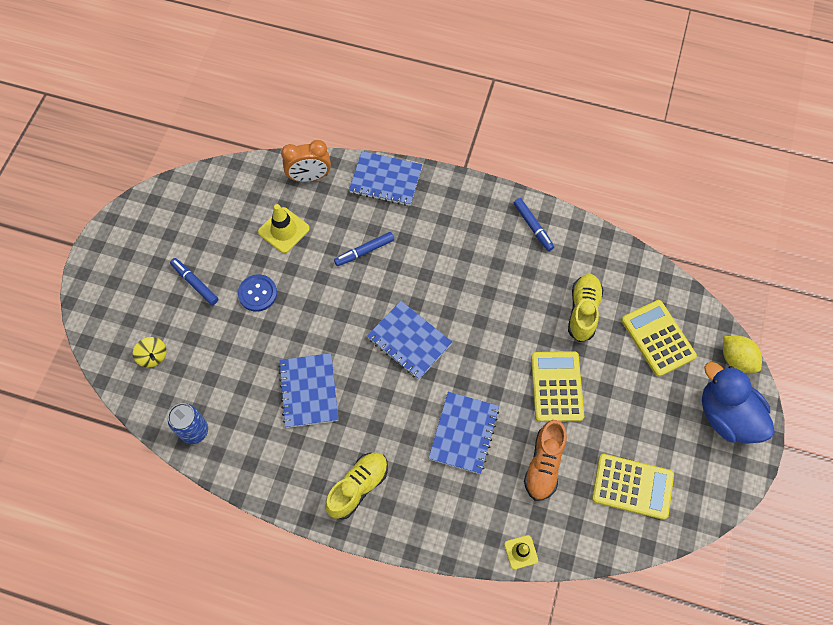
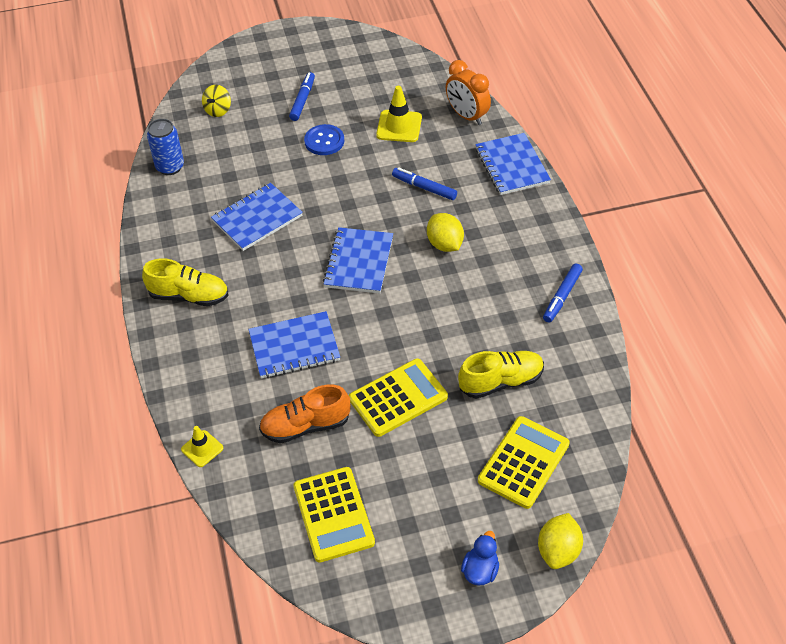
camera: 60 degrees right, 15 degrees down
blue duck [702,362,775,444] -> blue duck [461,531,499,586], size x0.48
none -> yellow lemon [427,213,464,252]

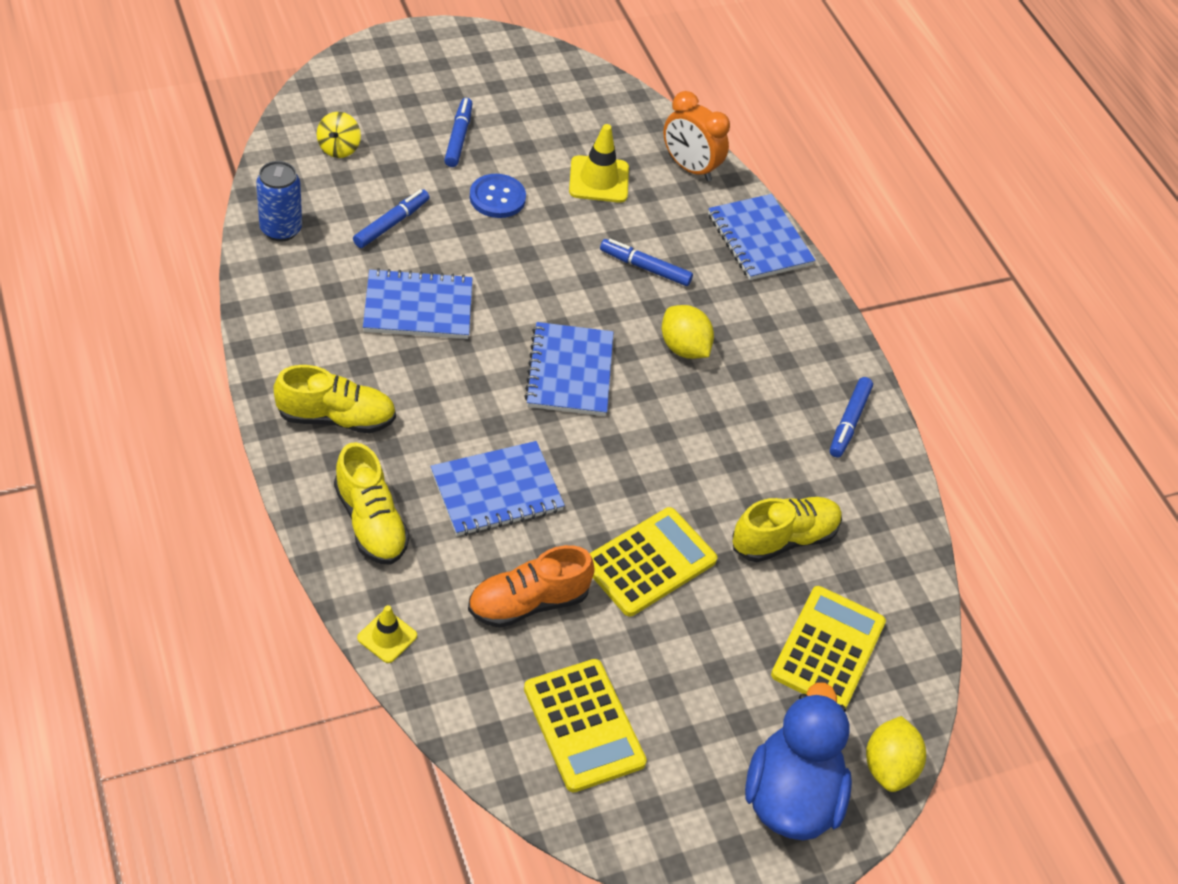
camera: 15 degrees left, 0 degrees up
blue notebook [211,183,303,251] -> blue notebook turned 45 degrees clockwise [363,268,473,339]
blue duck [461,531,499,586] -> blue duck [745,682,852,840], size x2.10
none -> yellow shoe [334,442,410,565]
none -> blue marker [353,189,430,248]

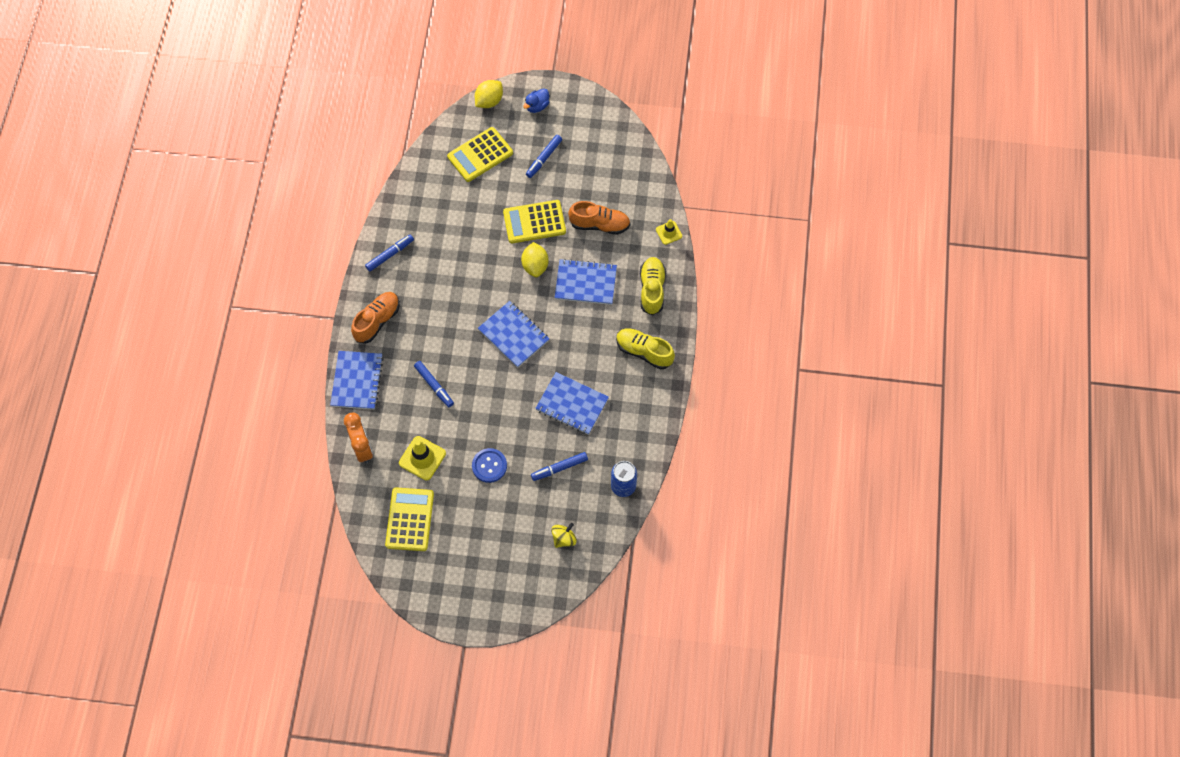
camera: 145 degrees left, 15 degrees up
blue marker [444,98,473,167] -> blue marker moved to [526,135,562,178]
blue notebook [524,322,614,416] -> blue notebook turned 75 degrees counterclockwise [478,301,549,368]
yellow calculator [524,659,647,793] -> yellow calculator moved to [385,487,434,551]
yellow lemon [662,305,714,359] -> yellow lemon moved to [521,242,549,277]
yellow shoe [732,497,842,562] -> none
blue duck [745,682,852,840] -> blue duck [523,89,549,113], size x0.48
none -> orange shoe [351,292,400,343]

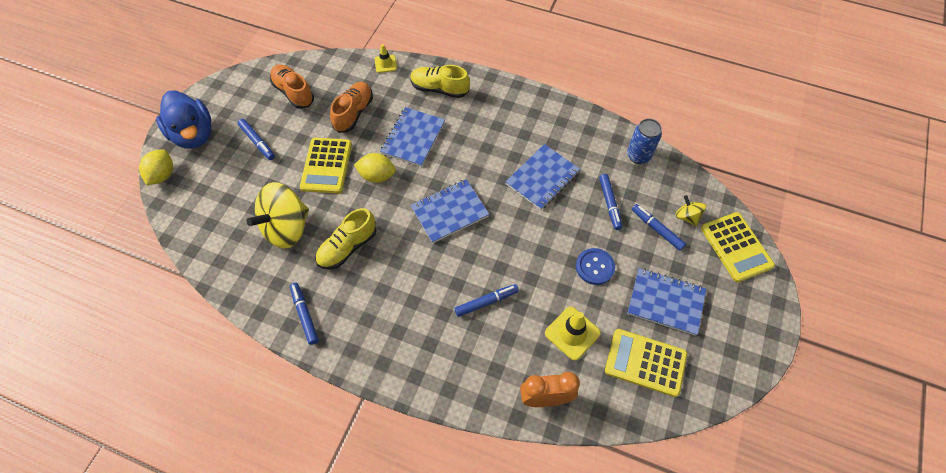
camera: 75 degrees left, 5 degrees down
blue notebook [330,351,384,410] -> blue notebook moved to [627,268,706,336]
orange shoe [351,292,400,343] -> orange shoe moved to [270,65,314,109]
yellow calculator [447,127,513,182] -> yellow calculator moved to [701,212,775,282]
yellow lemon [475,80,503,108] -> yellow lemon turned 45 degrees clockwise [139,149,173,185]
blue duck [523,89,549,113] -> blue duck [156,90,212,149], size x2.10
yellow shoe [616,328,675,369] -> yellow shoe moved to [315,208,377,269]
none -> yellow spinning top [246,182,309,249]
none -> blue marker [632,204,686,250]

